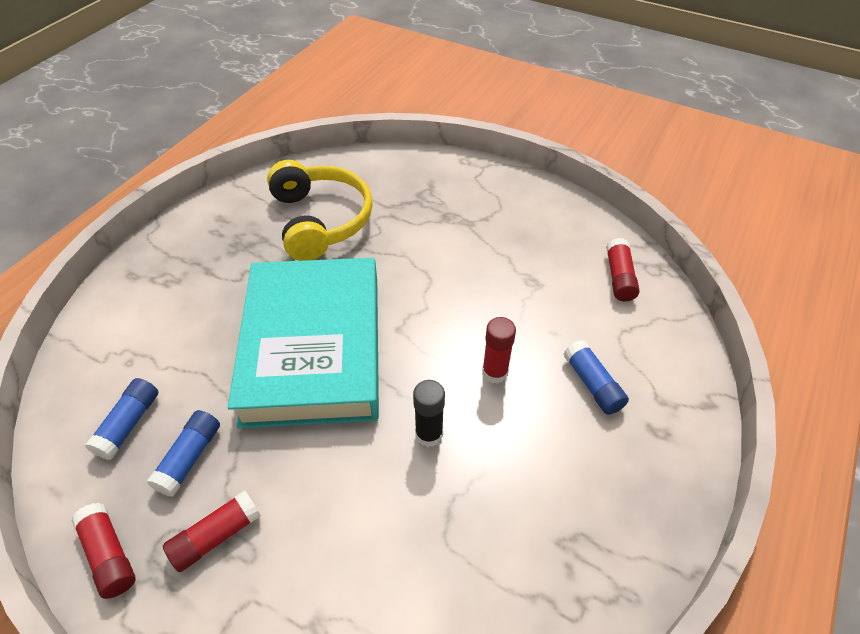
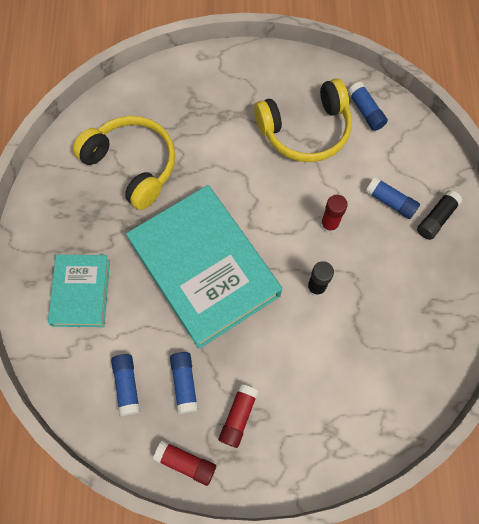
camera: 30 degrees left, 20 degrees up
red glue stick [606,238,640,302] -> blue glue stick [348,82,388,131]
none -> turquoise book [48,255,110,327]
none -> yellow headphones [254,78,352,162]
none -> black glue stick [417,190,462,240]

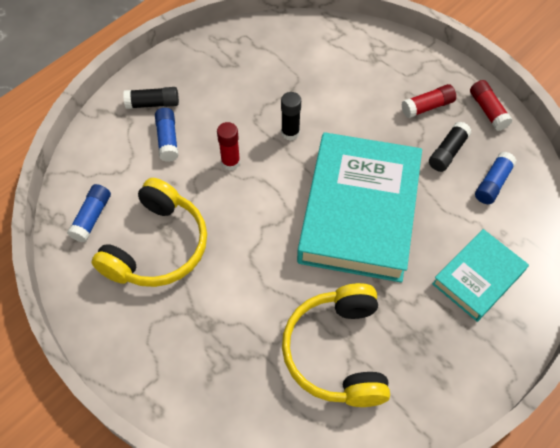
camera: 135 degrees left, 10 degrees down
blue glue stick [170,352,198,414] -> black glue stick [429,122,472,172]
yellow headphones [254,78,352,162] -> yellow headphones turned 90 degrees clockwise [91,178,207,287]

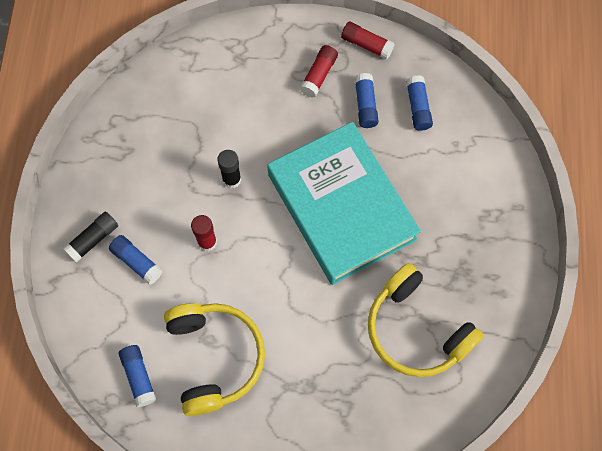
camera: 40 degrees left, 10 degrees up
black glue stick [429,122,472,172] -> blue glue stick [355,73,379,128]
turquoise book [432,229,529,322] -> none

